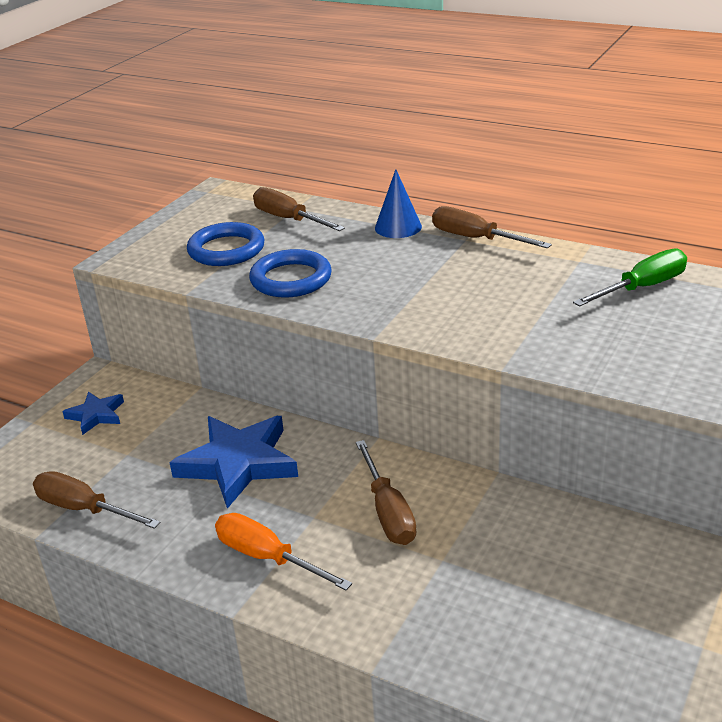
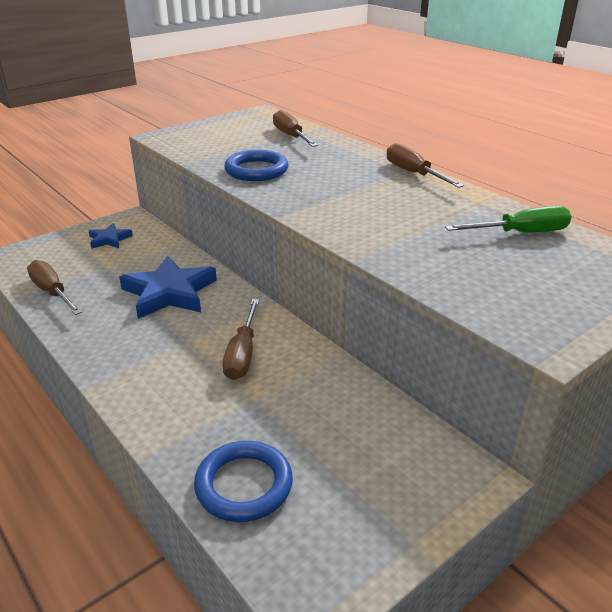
camera: 20 degrees right, 0 degrees up
blue ring [187,222,264,266] -> blue ring moved to [194,441,293,522]
orange screwdriver [215,513,352,590] -> none
blue cone [375,169,422,238] -> none

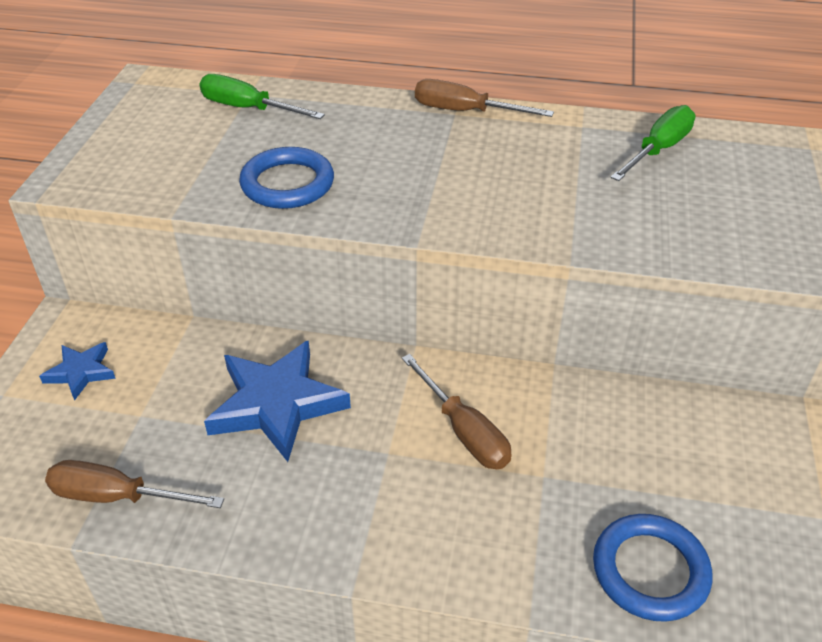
camera: 40 degrees left, 10 degrees up
brown screwdriver [273,110,318,147] -> green screwdriver [199,74,325,119]

